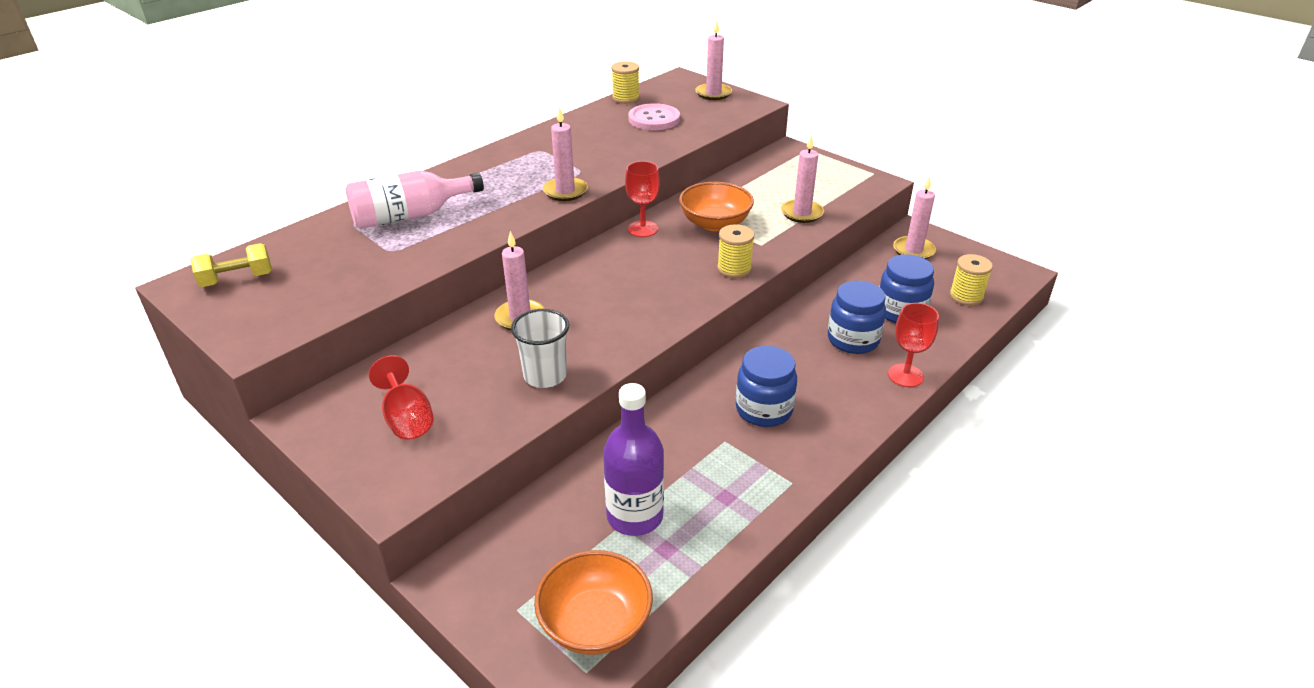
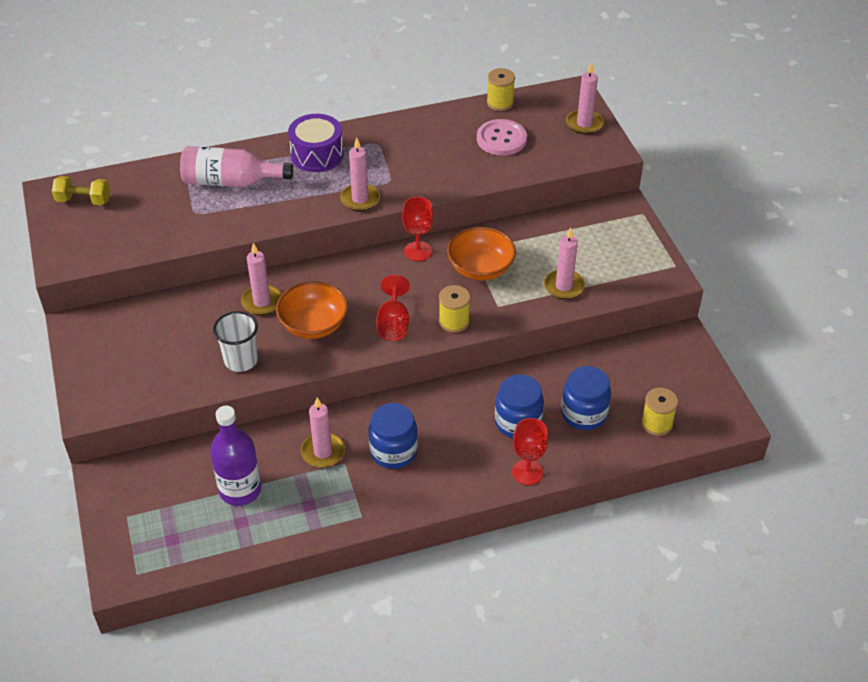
camera: 30 degrees right, 10 degrees up
red goblet [369,355,434,439] -> red goblet moved to [376,275,410,341]
orange bowl [534,550,653,655] -> orange bowl moved to [276,281,348,339]
pink candle [893,176,936,259] -> pink candle moved to [301,397,345,468]
none -> purple drum [288,114,343,172]

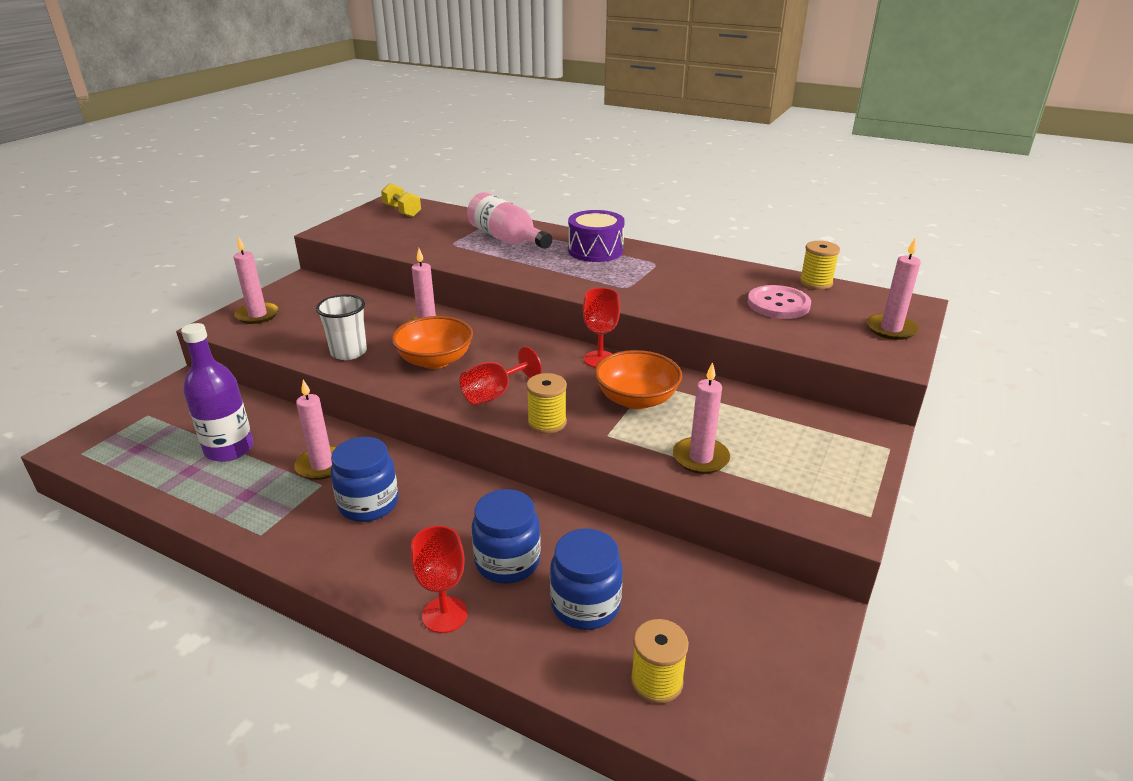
camera: 45 degrees right, 15 degrees down
pink candle [340,138,380,211] -> pink candle moved to [234,236,279,324]

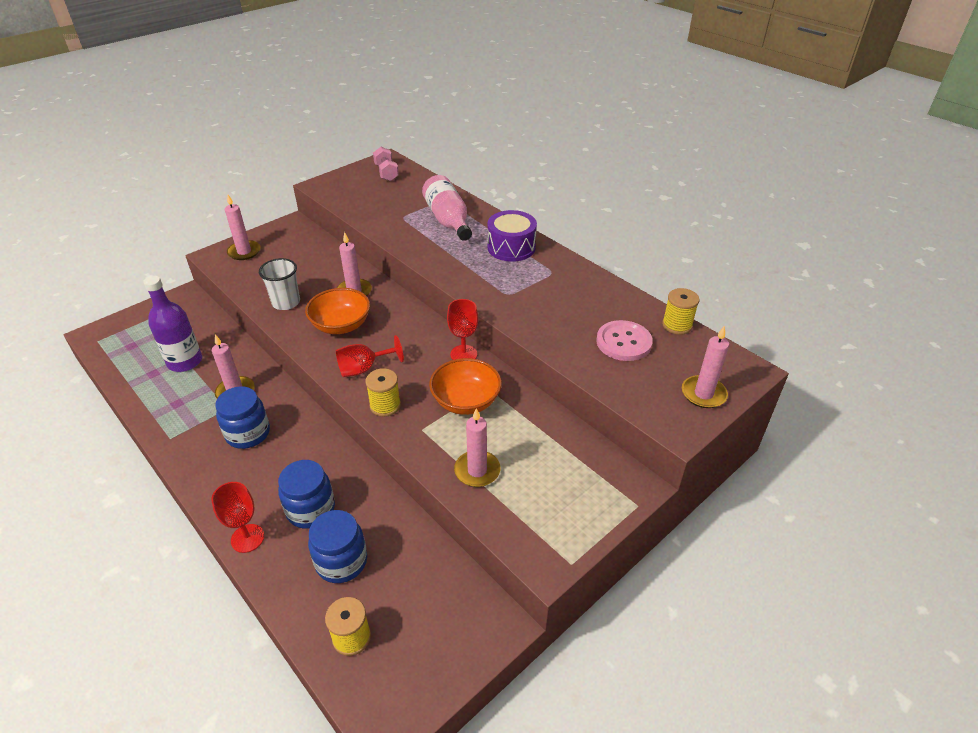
camera: 20 degrees right, 10 degrees up
yellow dumbbell [381,183,421,218] -> pink dumbbell [373,147,399,181]

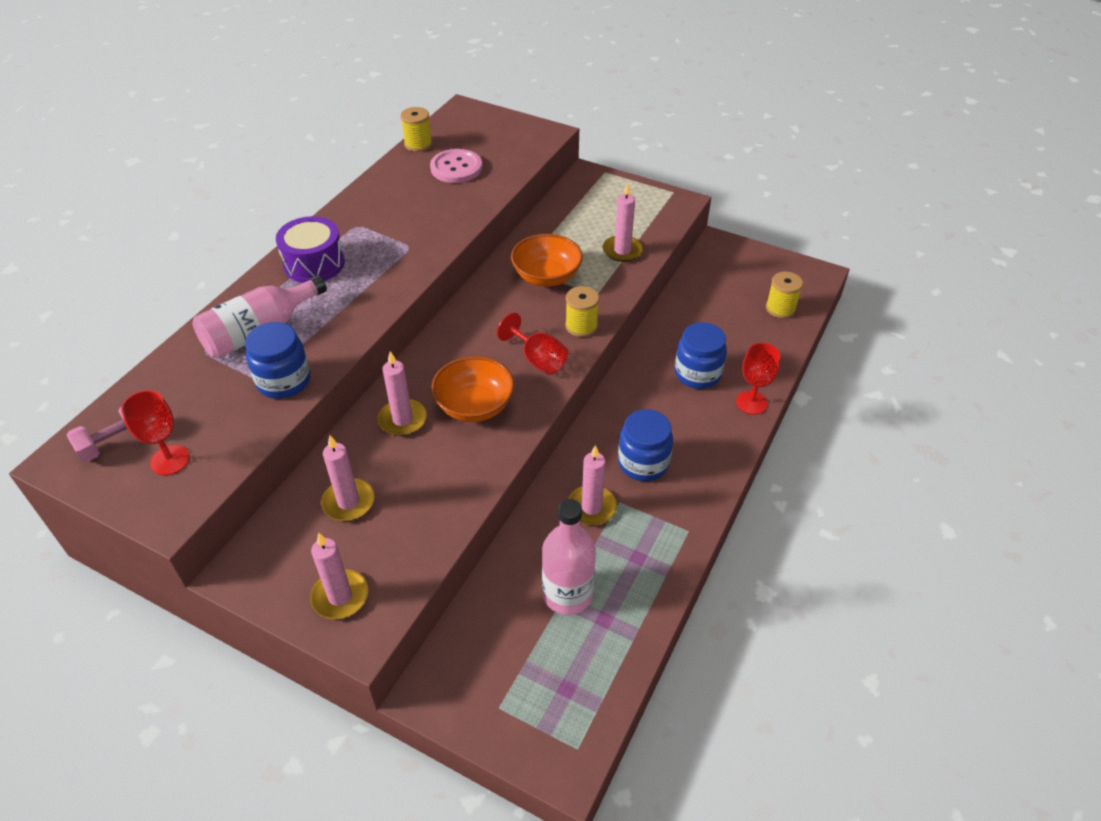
camera: 110 degrees left, 5 degrees up
purple bottle [143,276,202,372] -> pink bottle [542,499,596,615]
white cup [259,258,300,310] -> none
blue jar [308,510,367,583] -> blue jar moved to [245,322,310,399]
red goblet [447,299,478,360] -> red goblet moved to [121,390,190,475]
pink candle [682,326,729,408] -> pink candle moved to [321,435,375,521]

